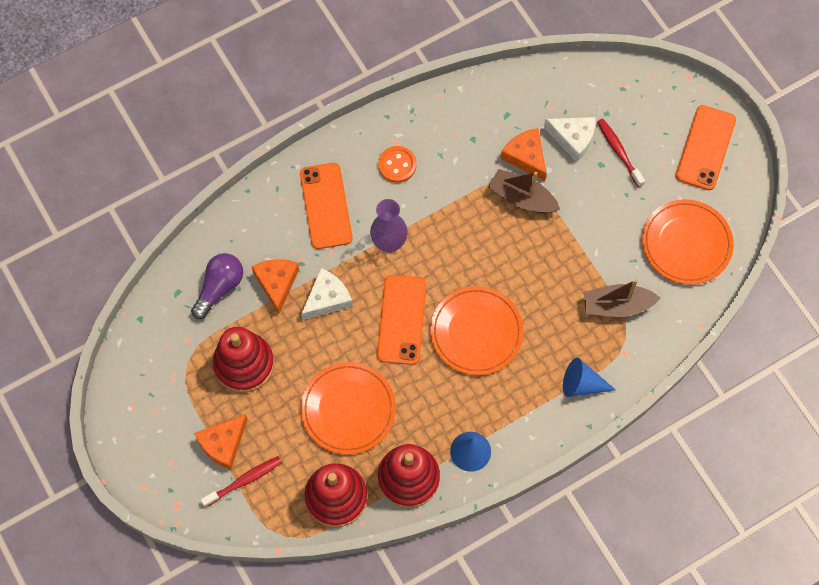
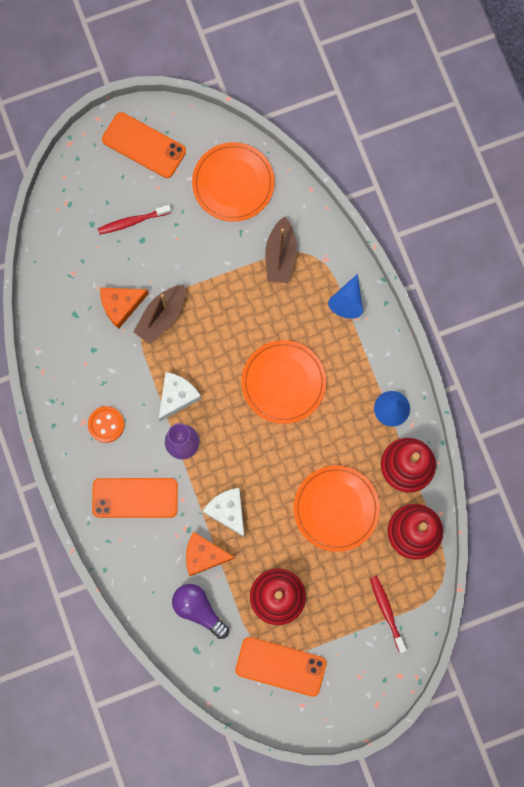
camera: 80 degrees left, 10 degrees up
orange cheese [194,414,248,470] -> none
orange phone [377,275,426,365] -> orange phone moved to [235,637,326,697]
white cheese [544,117,595,162] -> white cheese moved to [158,372,201,421]

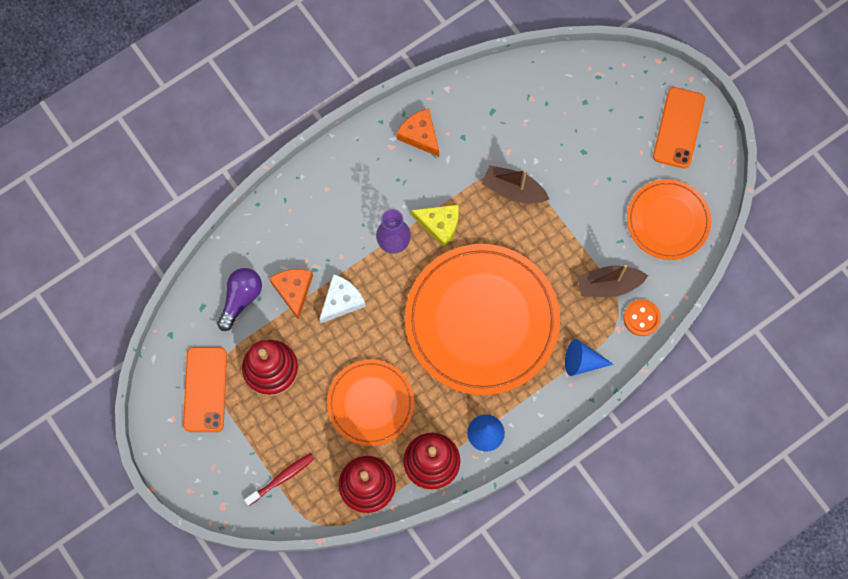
camera: 75 degrees right, 5 degrees down
orange button [88,406,125,443] -> orange button moved to [623,299,661,336]
orange phone [92,478,178,518] -> none
red toothbrush [98,205,171,235] -> none
orange cheese [100,288,149,329] -> orange cheese moved to [396,108,439,157]
white cheese [158,372,201,421] -> yellow cheese [411,204,459,248]
orange plate [242,340,326,424] -> orange plate [405,244,560,395], size x1.80

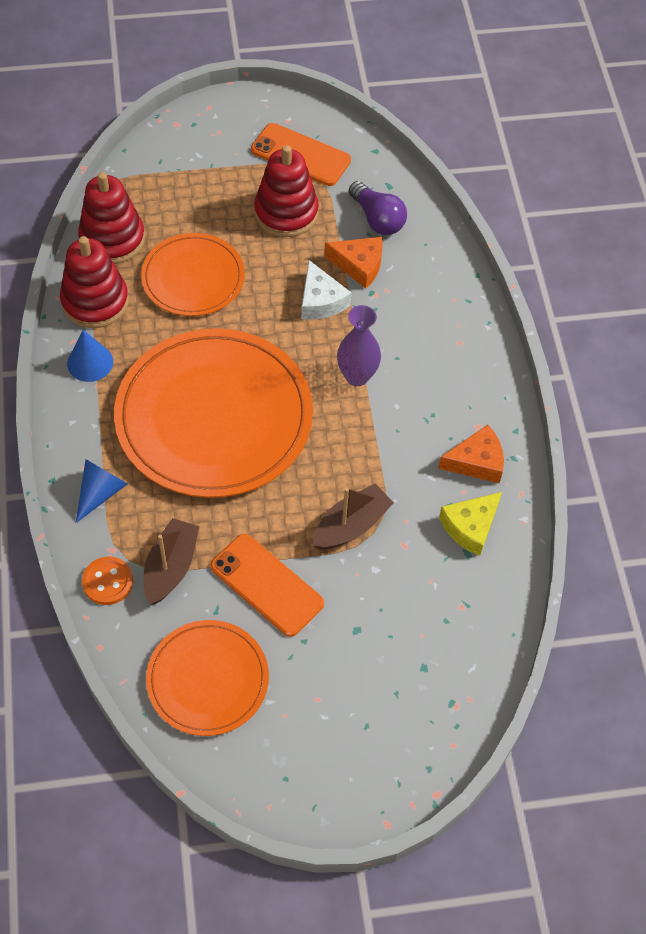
camera: 115 degrees right, 15 degrees down
red toothbrush [244,453,315,506] -> none
yellow cheese [411,204,459,248] -> yellow cheese moved to [439,492,502,556]
orange phone [653,87,705,169] -> orange phone moved to [210,534,324,637]

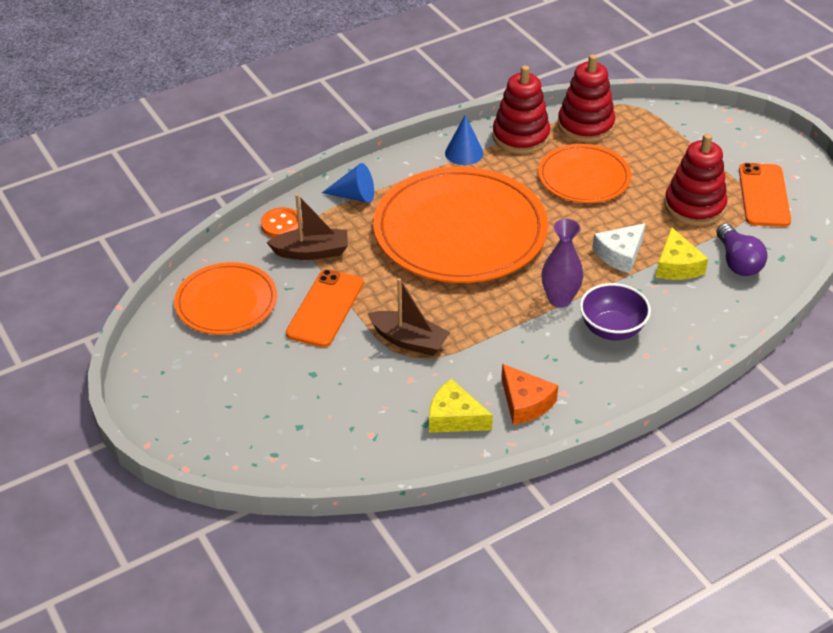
camera: 70 degrees right, 15 degrees down
orange cheese [324,237,383,289] -> yellow cheese [656,227,708,280]
purple light bulb [349,181,407,235] -> purple light bulb turned 45 degrees counterclockwise [716,223,768,276]
none -> purple bowl [580,283,651,340]

